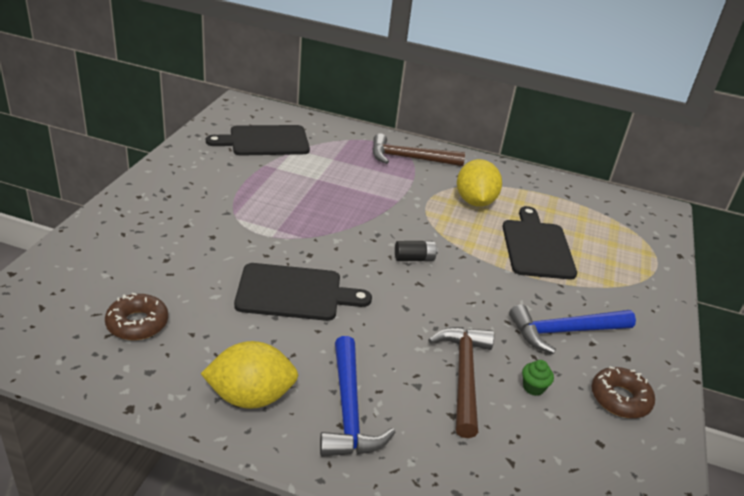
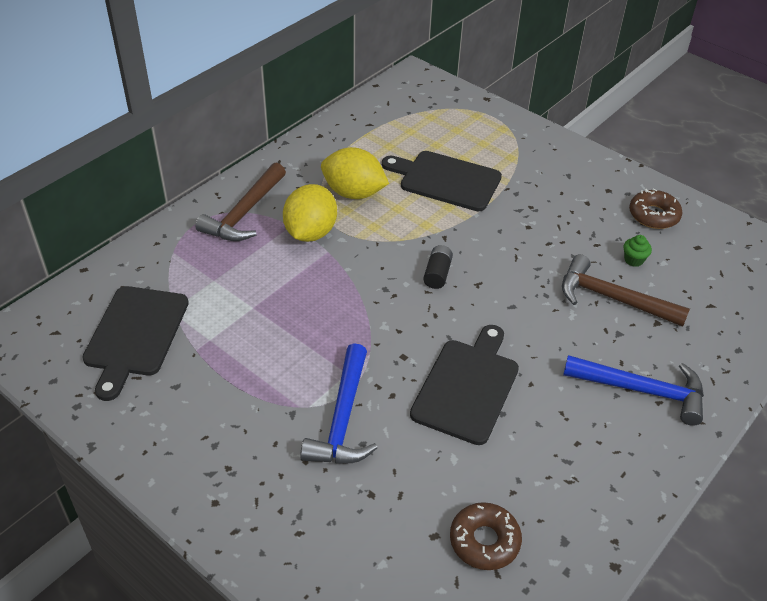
camera: 65 degrees left, 10 degrees up
yellow lemon [201,341,298,409] -> yellow lemon moved to [283,184,337,242]
blue hammer [509,304,636,354] -> blue hammer moved to [300,343,377,464]

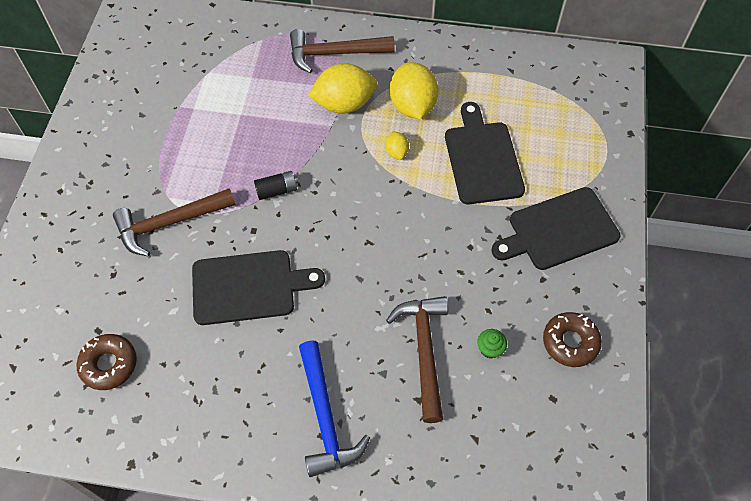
camera: 60 degrees right, 15 degrees up
black cutting board [82,286,189,401] -> black cutting board moved to [491,187,620,270]
blue hammer [300,343,377,464] -> brown hammer [113,188,235,256]
black battery [423,245,453,289] -> black battery moved to [254,171,298,200]
none -> yellow lemon [385,131,409,160]

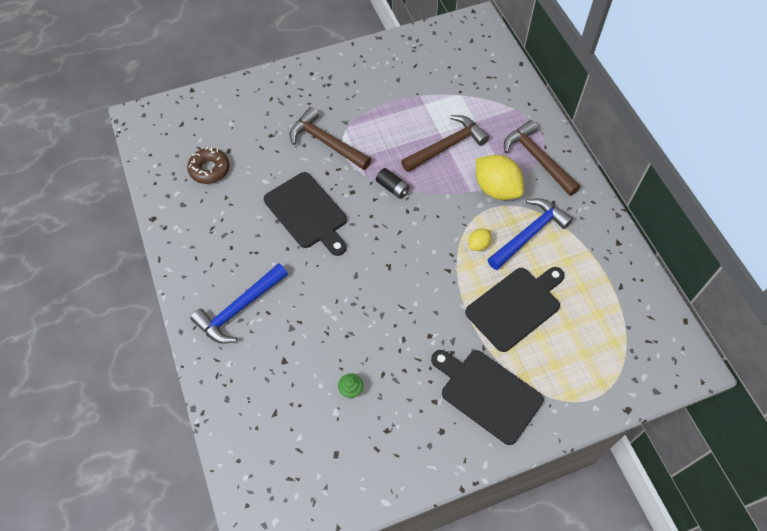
camera: 60 degrees right, 0 degrees up
brown hammer [386,296,448,423] -> brown hammer moved to [401,115,489,172]
yellow lemon [389,62,439,119] -> blue hammer [487,198,573,270]
brown donut [543,312,602,367] -> none

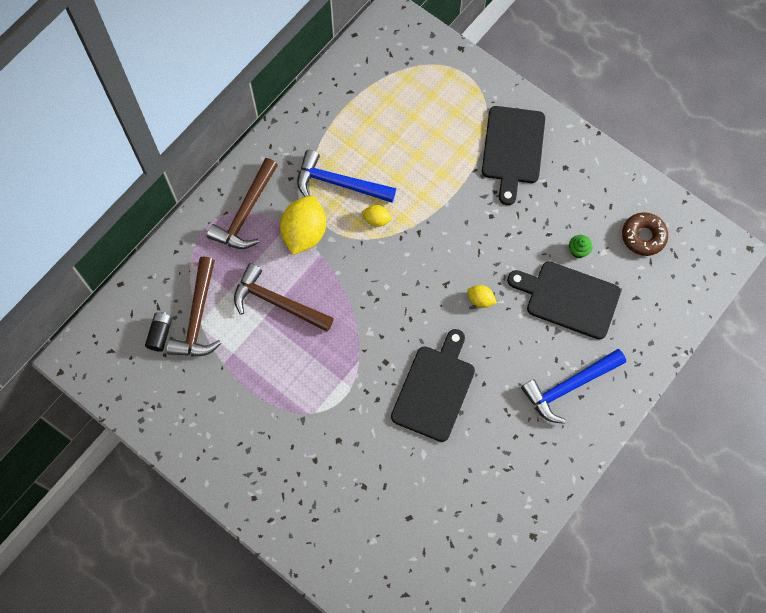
camera: 120 degrees left, 10 degrees up
brown donut [187,147,229,184] -> brown donut moved to [622,212,668,256]
blue hammer [190,263,288,344] -> blue hammer turned 135 degrees clockwise [521,349,626,424]
brown hammer [290,107,371,170] -> brown hammer moved to [167,256,221,357]
black battery [376,168,410,199] -> black battery moved to [145,312,172,352]
black cutting board [465,267,565,352] -> black cutting board moved to [507,261,621,340]
none -> yellow lemon [467,285,497,308]

